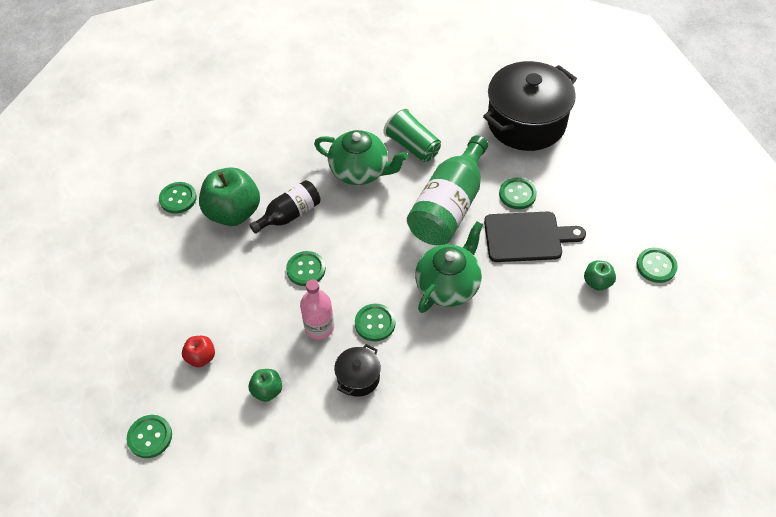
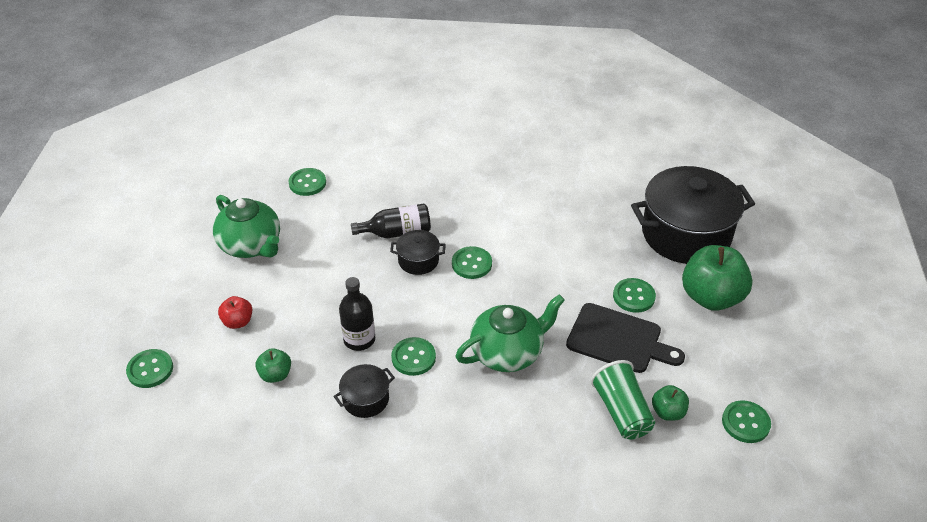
camera: 25 degrees right, 10 degrees down
green apple [199,167,260,226] -> green apple moved to [682,245,753,311]
green button [286,251,326,286] -> green button moved to [452,246,492,279]
pink bottle [300,280,334,339] -> black bottle [339,277,375,351]
green teapot [314,130,408,185] -> green teapot moved to [213,195,280,258]
green cup [384,107,441,162] -> green cup moved to [590,360,655,440]
green bottle [407,135,488,245] -> none
none -> black pot [390,230,446,275]

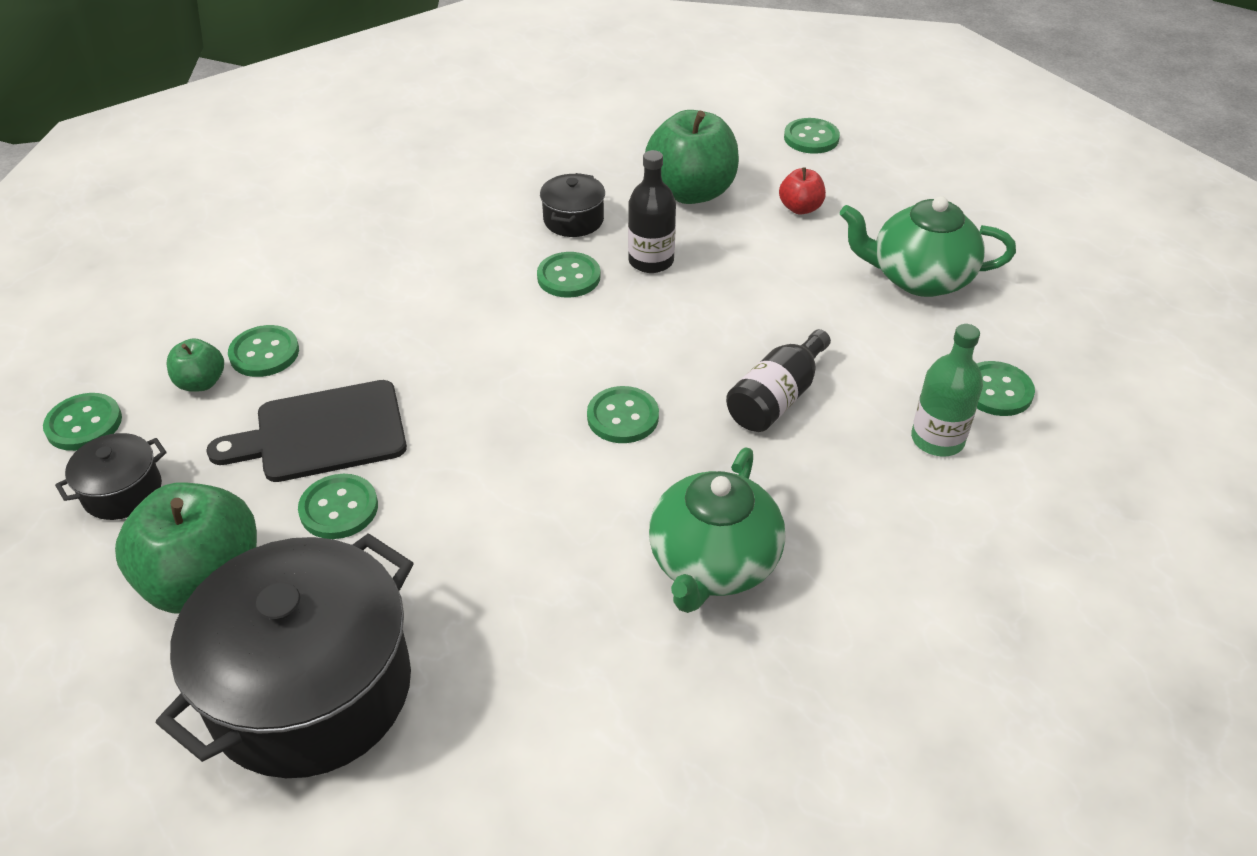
camera: 140 degrees right, 0 degrees up
green apple [255,348,291,383] -> green apple [645,110,739,204], size x2.05
black pot [390,230,446,275] -> black pot moved to [55,433,166,520]
green teapot [455,294,565,372] -> green teapot moved to [649,448,785,613]
green cup [590,360,655,440] -> green button [228,325,299,377]
none -> green bottle [911,324,983,456]

